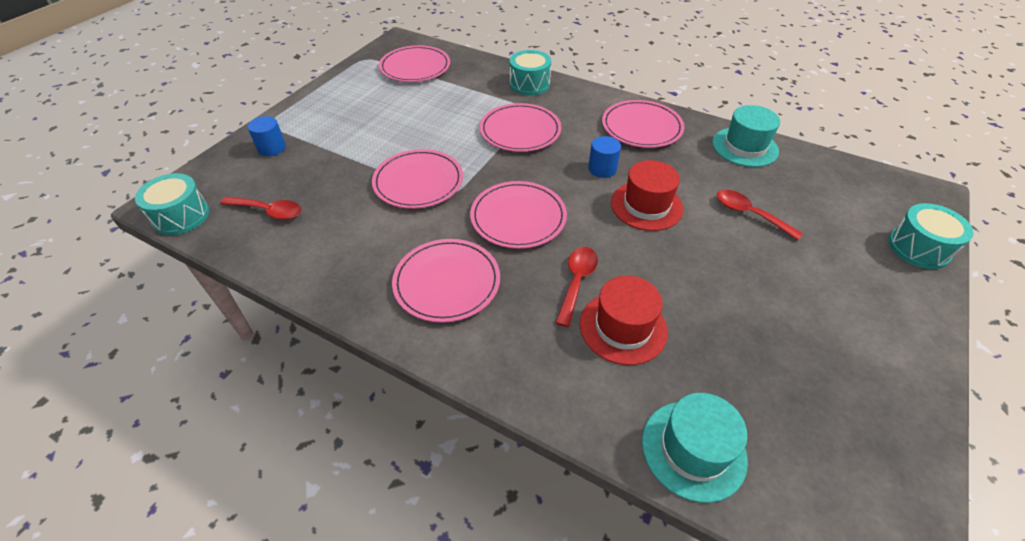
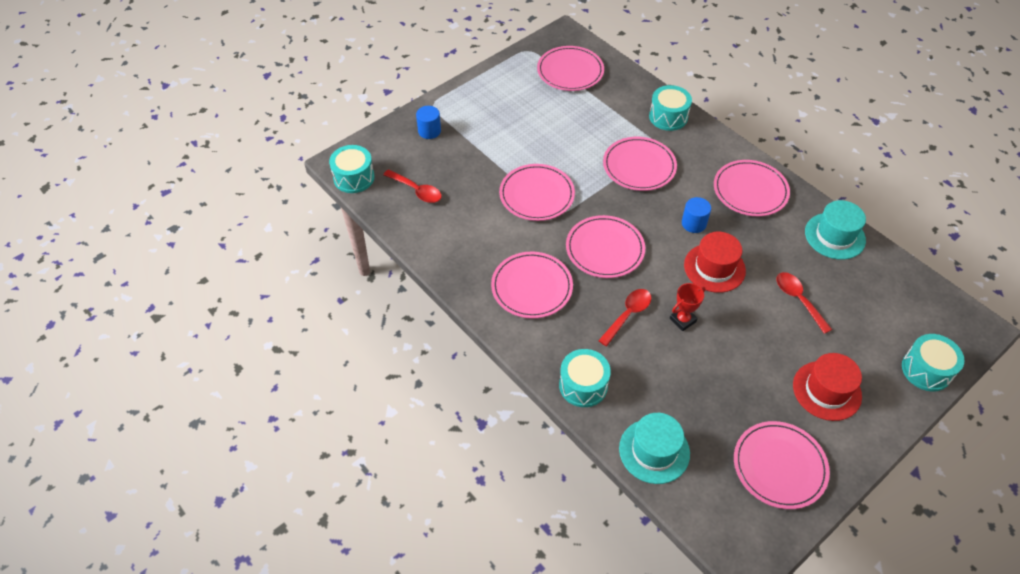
camera: 20 degrees right, 5 degrees up
red hat [580,276,668,365] -> red hat moved to [793,353,862,421]
none -> turquoise drum [559,349,611,407]
none -> red trophy [670,283,706,331]
none -> pink plate [734,421,830,509]

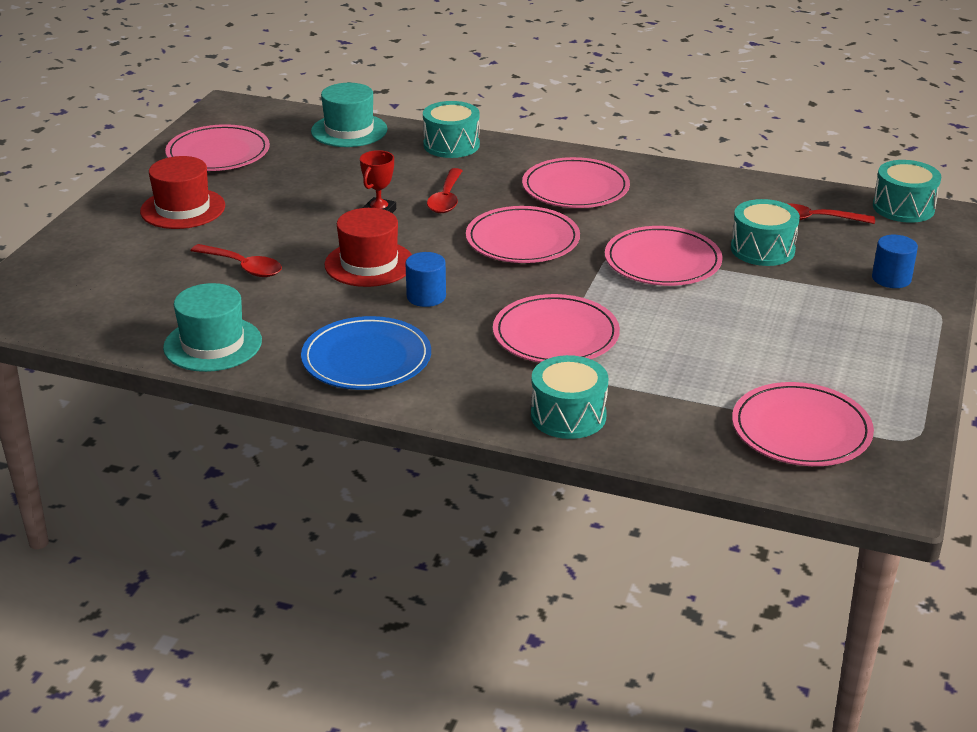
camera: 150 degrees right, 20 degrees down
pink plate [714,160,790,216] -> blue plate [301,316,431,390]
turquoise drum [902,334,965,391] -> turquoise drum moved to [731,199,800,266]

